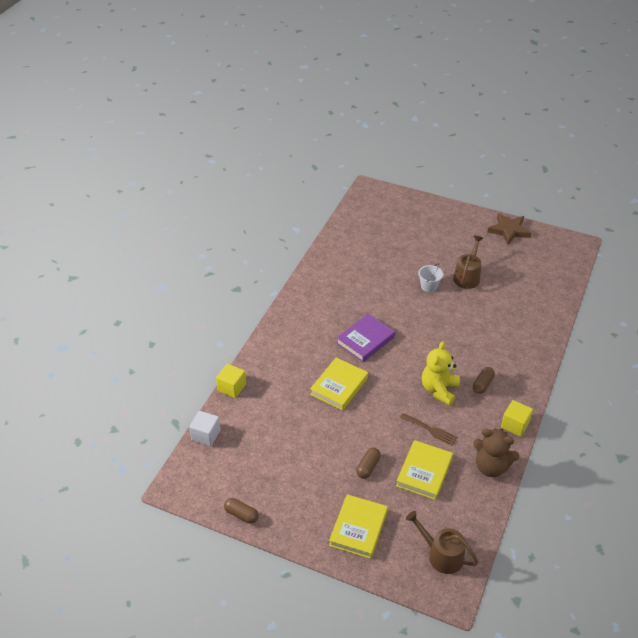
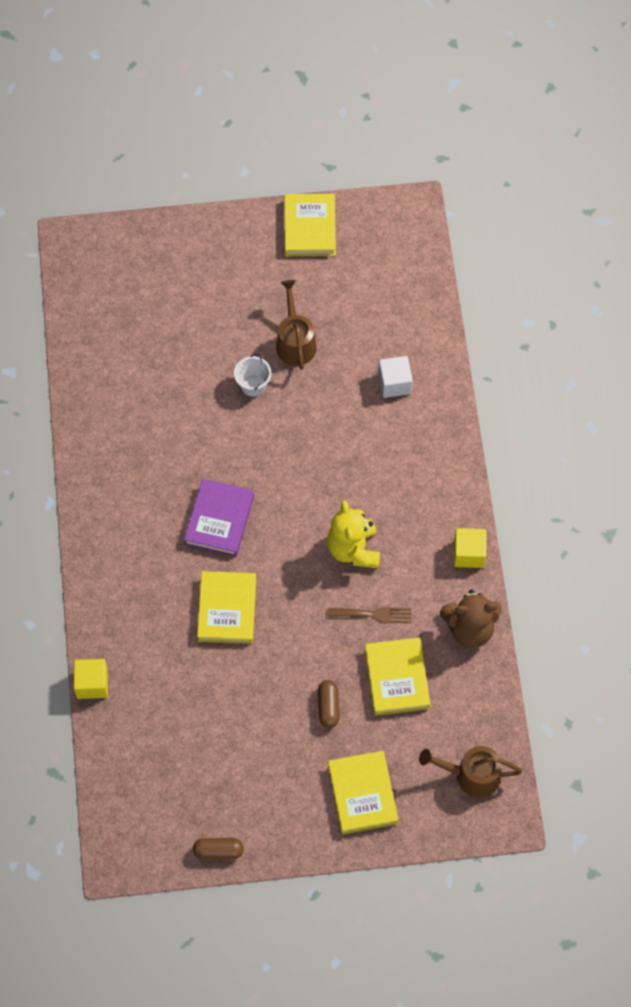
camera: 30 degrees left, 20 degrees up
white cube [189,411,221,446] -> white cube moved to [378,356,413,398]
brown capsule [473,367,495,394] -> none
brown star [487,213,531,245] -> yellow book [284,194,336,256]

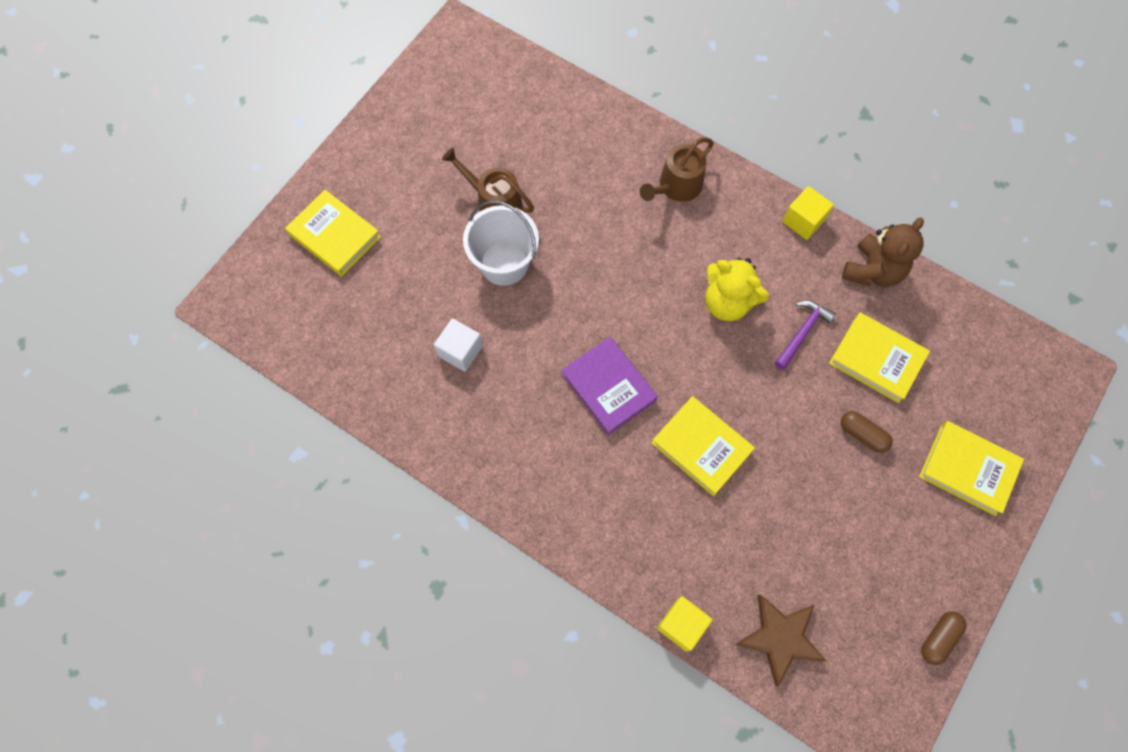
camera: 50 degrees left, 5 degrees up
white bucket [234,354,271,397] -> white bucket [463,201,539,286], size x1.76
yellow book [284,194,336,256] -> yellow book moved to [285,190,381,276]
brown fork [328,607,411,623] -> purple hammer [775,300,836,370]
white cube [378,356,413,398] -> white cube moved to [434,318,483,372]
brown watering can [419,746,522,798] -> brown watering can moved to [640,138,714,202]
none -> brown star [735,594,826,686]

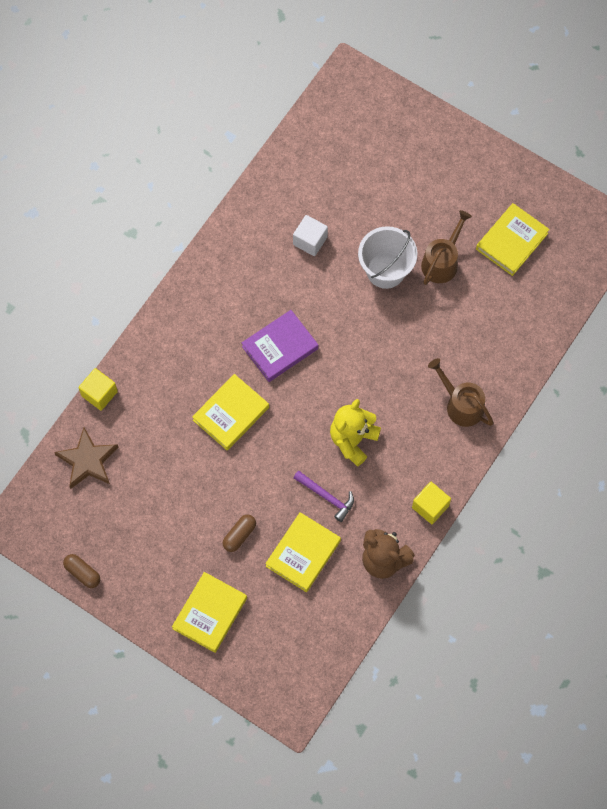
camera: 90 degrees right, 0 degrees up
yellow book [285,190,381,276] -> yellow book moved to [476,203,550,276]

